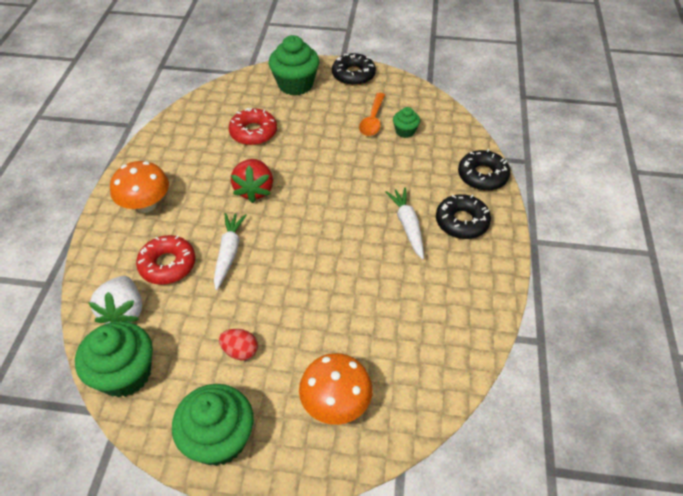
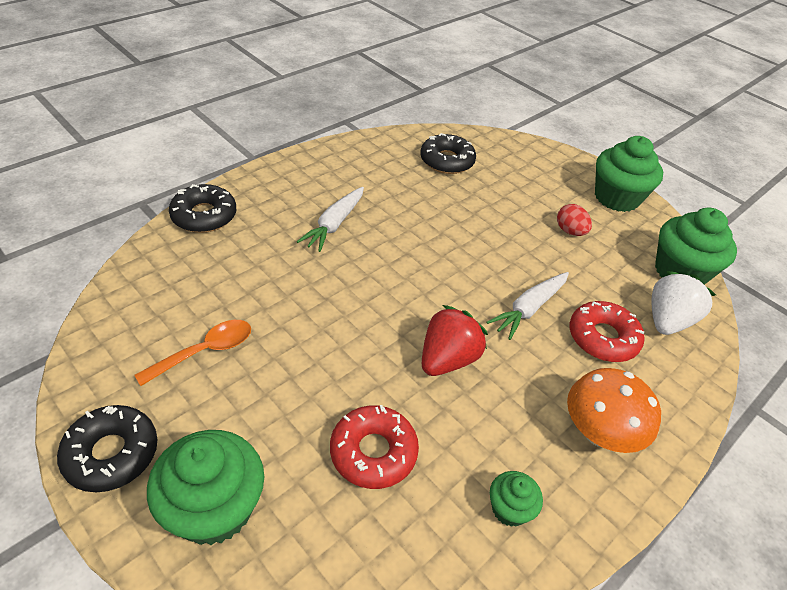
camera: 145 degrees left, 5 degrees down
orange mushroom [299,353,373,425] -> none
green cupcake [393,107,420,138] -> green cupcake moved to [490,471,543,527]
black donut [436,194,491,239] -> black donut moved to [420,133,476,174]

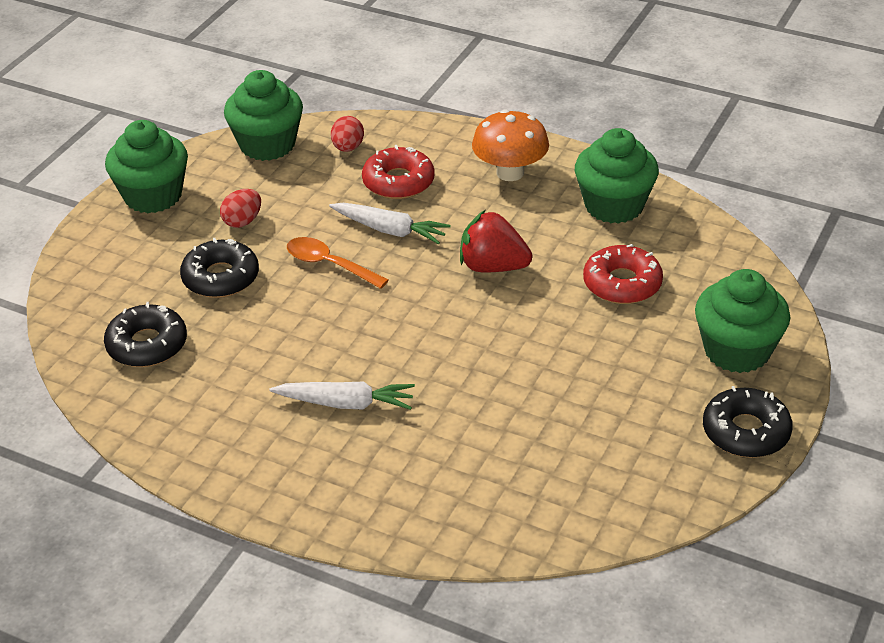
camera: 105 degrees left, 5 degrees down
orange spoon [134,320,251,386] -> orange spoon moved to [287,237,389,289]
black donut [169,184,236,233] -> black donut moved to [180,238,259,298]
green cupcake [490,471,543,527] -> green cupcake [575,128,659,224], size x1.96
white strawberry [652,271,716,335] -> red egg [331,116,364,152]

